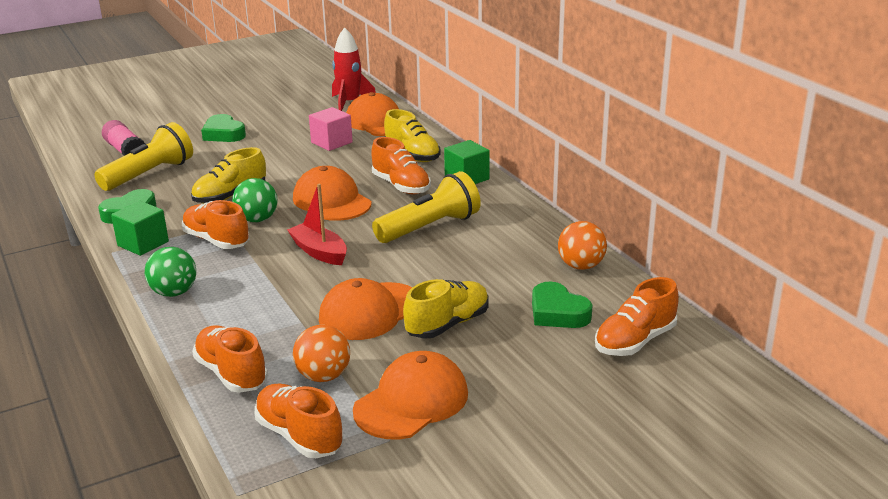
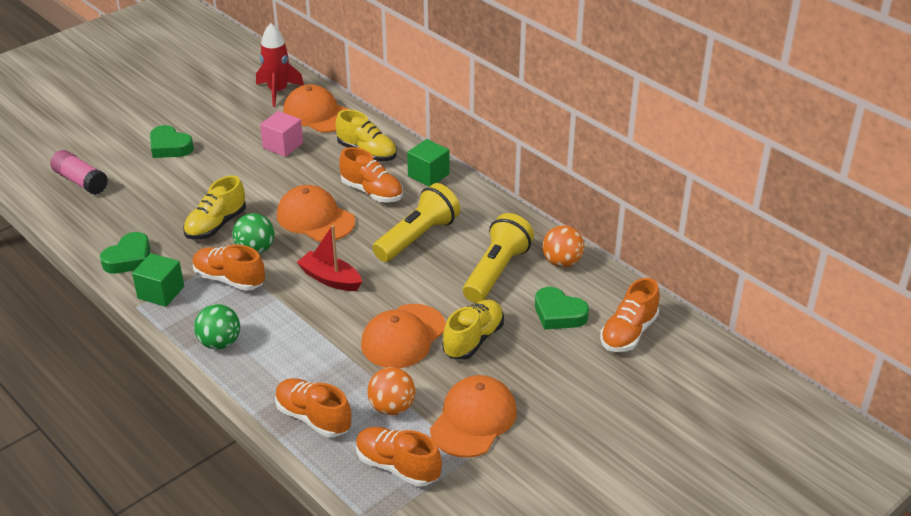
camera: 15 degrees left, 10 degrees up
yellow flashlight [94,122,193,191] -> yellow flashlight moved to [463,213,534,303]

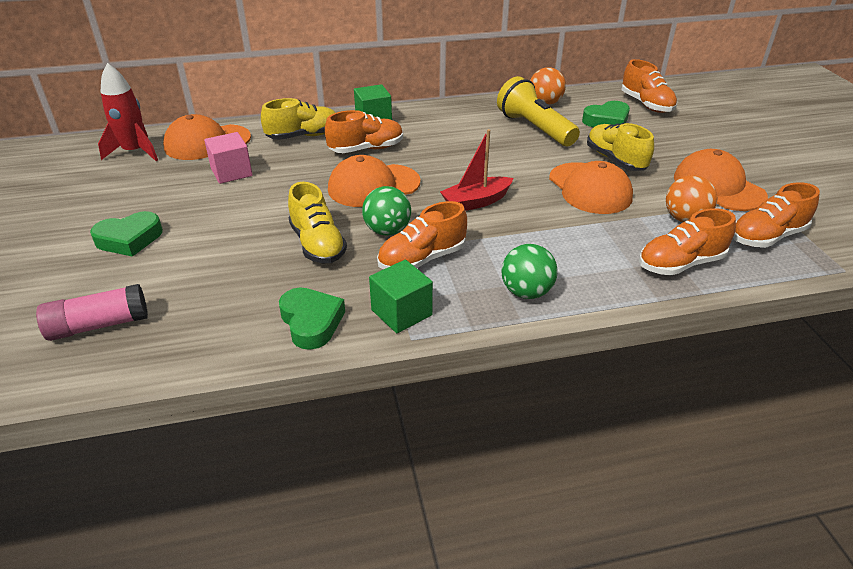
camera: 60 degrees left, 0 degrees up
yellow flashlight [372,183,460,262] -> none

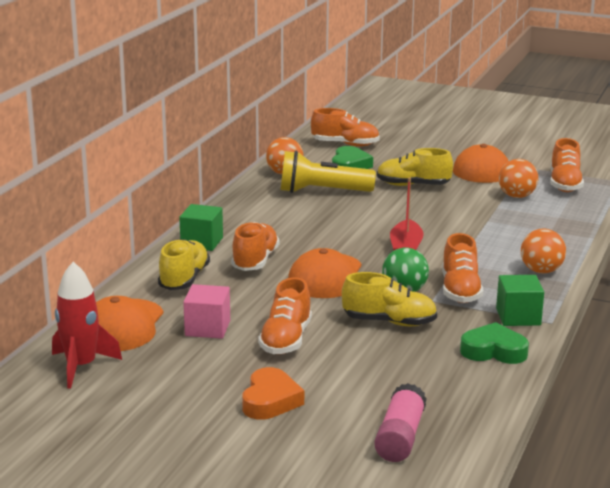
camera: 55 degrees left, 15 degrees down
green heart [90,211,163,257] -> orange heart [242,367,304,420]
green ball [501,244,558,299] -> orange ball [521,229,566,273]
orange cap [549,161,633,214] -> none
orange shoe [639,208,736,276] -> orange shoe moved to [258,277,312,354]

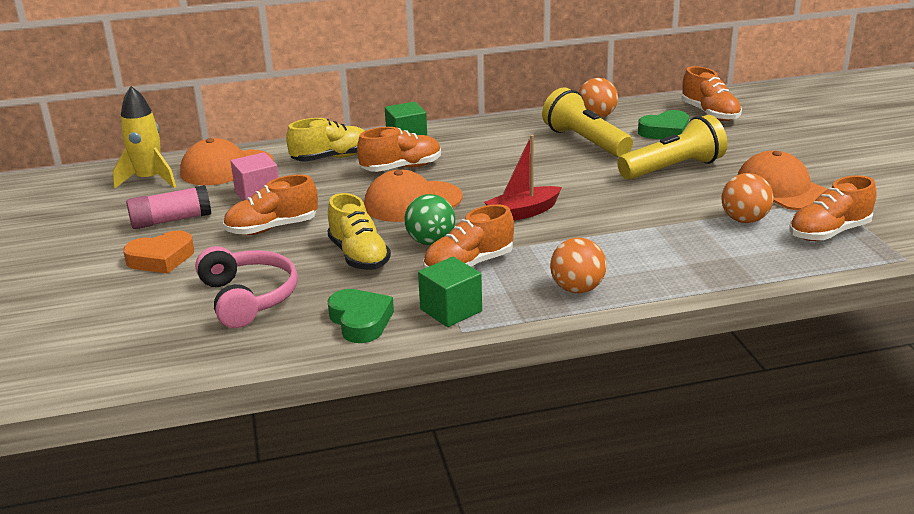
camera: 55 degrees right, 5 degrees up
red rocket [52,262,122,389] -> yellow rocket [113,86,176,189]
pink glue stick [374,383,427,462] -> pink glue stick moved to [126,185,211,229]
yellow shoe [377,148,453,186] -> yellow flashlight [617,115,727,180]
none -> pink headphones [195,246,298,328]

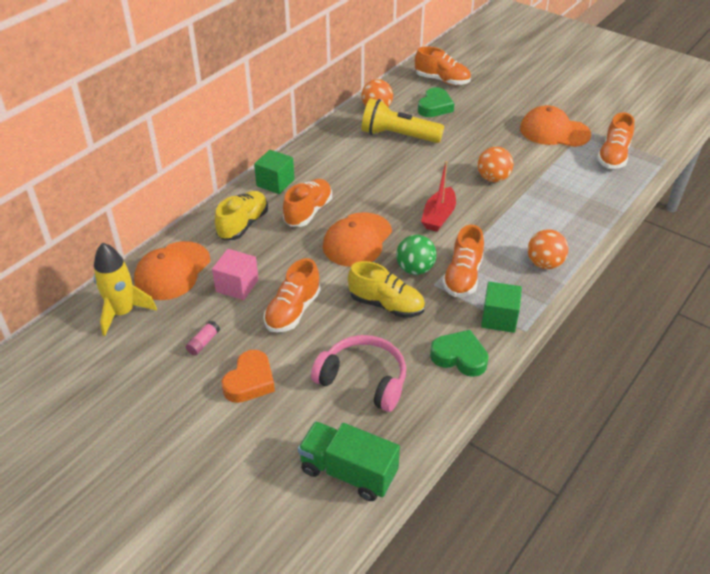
camera: 40 degrees left, 15 degrees up
pink glue stick [126,185,211,229] -> pink glue stick [186,320,220,356], size x0.54
yellow flashlight [617,115,727,180] -> none
orange ball [721,173,774,223] -> orange ball moved to [478,147,513,182]
none -> green truck [298,421,400,501]

